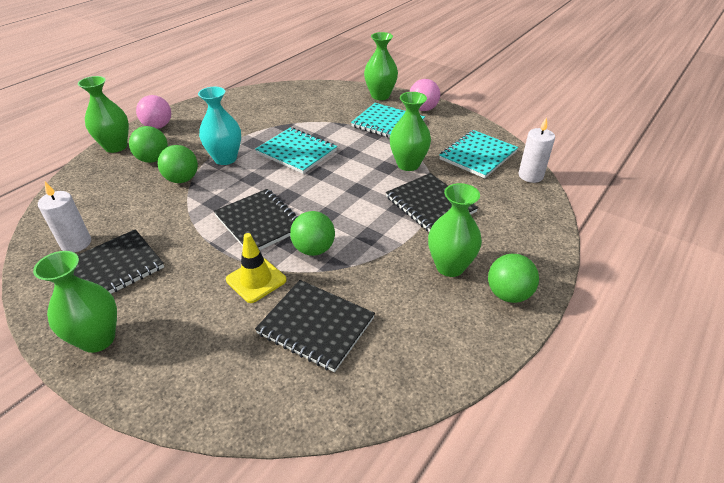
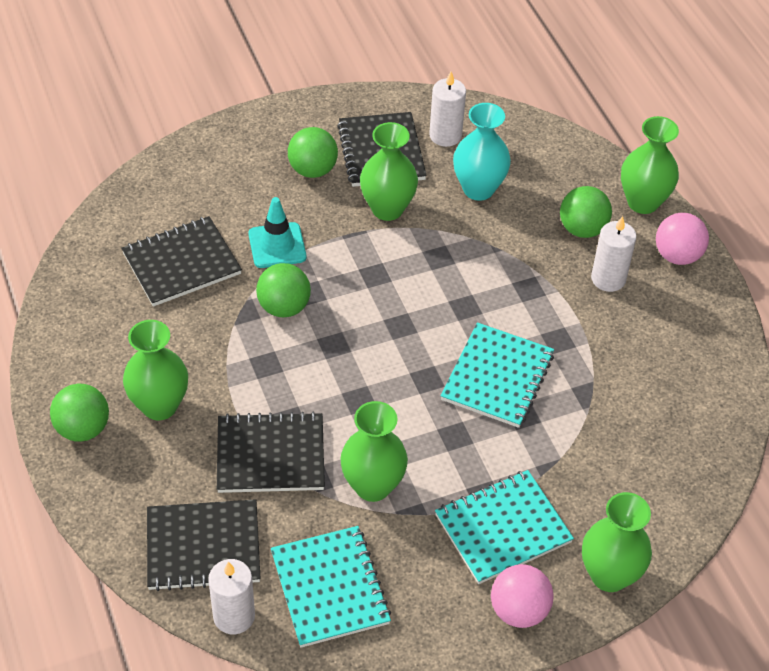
camera: 120 degrees right, 10 degrees up
green vase [33,251,117,353] -> green vase moved to [360,122,418,221]
green ball [158,145,198,183] -> green ball moved to [288,127,338,178]
turquoise vase [198,87,241,165] -> turquoise vase moved to [453,103,511,201]
black notebook [214,189,298,250] -> black notebook moved to [147,499,261,591]
yellow traffic cone [226,233,287,303] -> turquoise traffic cone [248,197,306,268]
turquoise notebook [255,128,337,174] -> turquoise notebook turned 45 degrees counterclockwise [441,322,554,428]
none -> white candle [591,216,637,292]

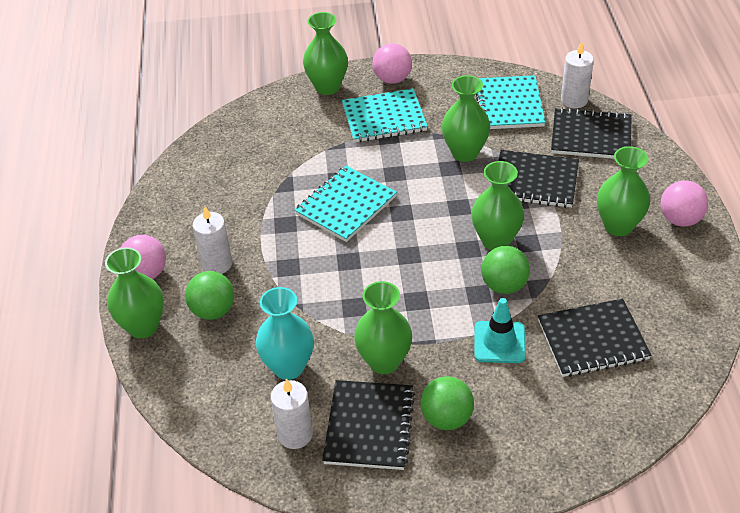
camera: 160 degrees left, 5 degrees down
green ball [50,384,109,442] -> pink ball [661,180,708,227]
none -> green vase [471,161,524,250]

